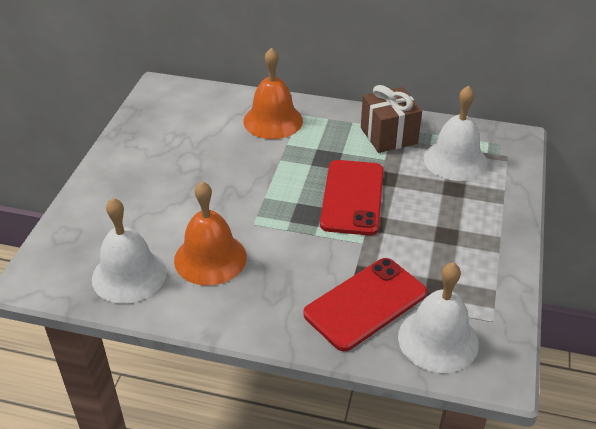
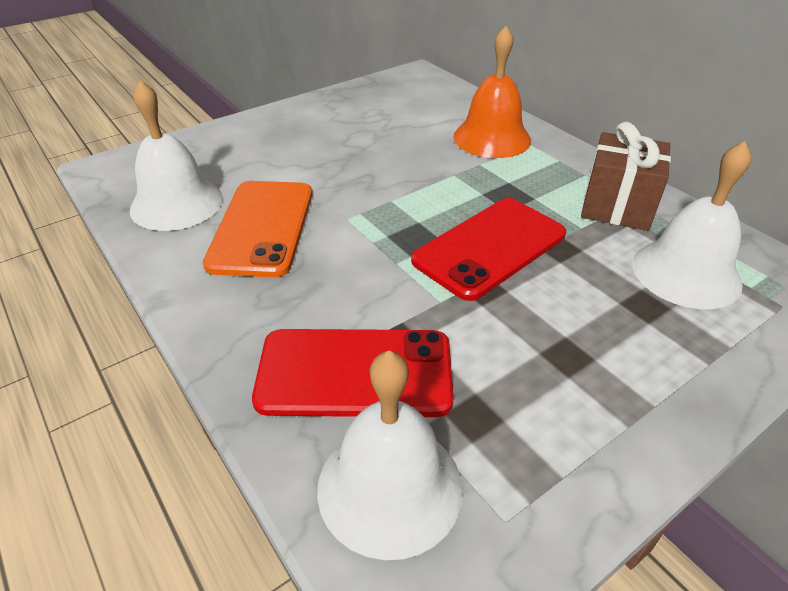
camera: 40 degrees right, 0 degrees up
orange bell [174,181,247,286] -> orange phone [203,181,312,277]

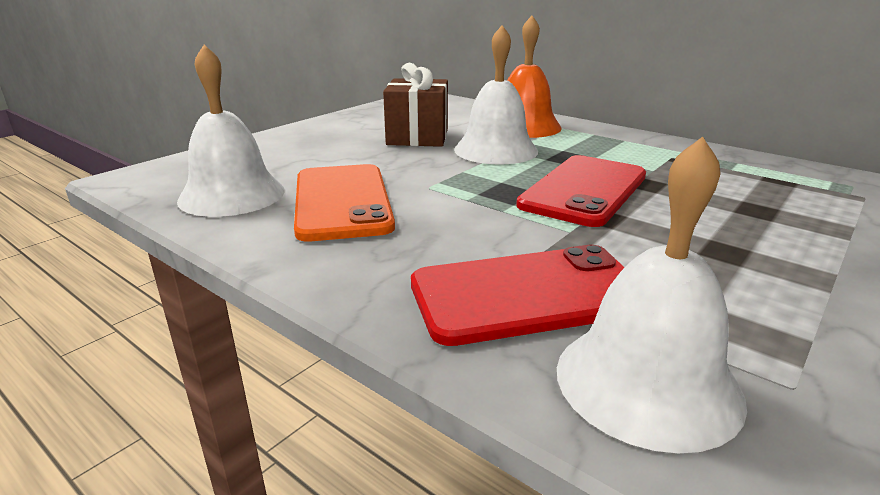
camera: 15 degrees left, 15 degrees down
brown gift [581,122,671,231] -> brown gift moved to [383,63,448,147]
white bell [632,141,752,309] -> white bell moved to [454,25,538,164]

